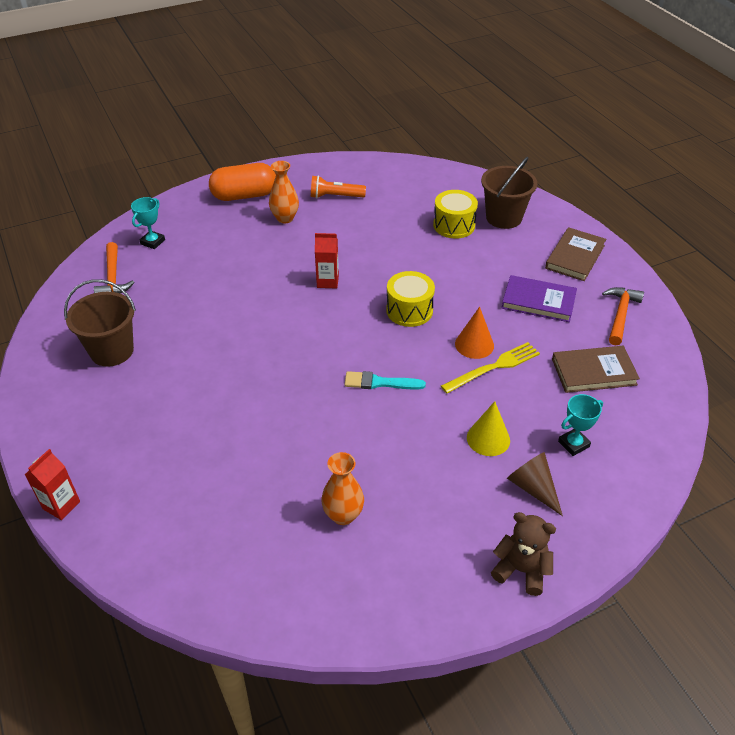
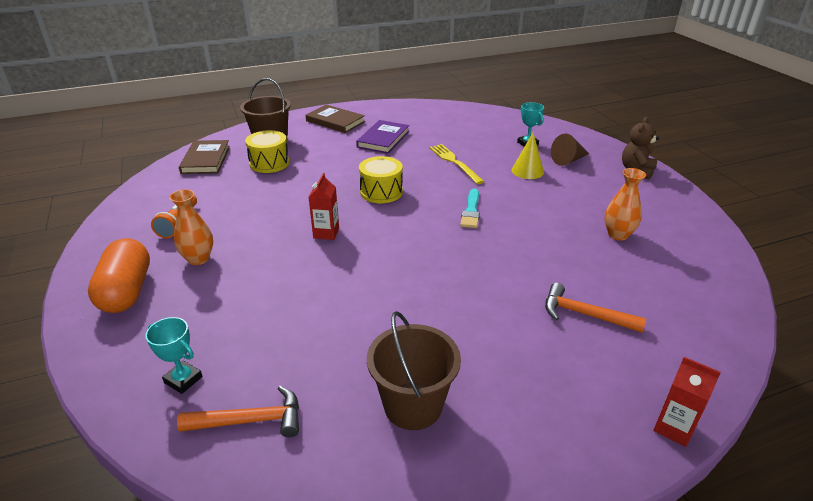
camera: 85 degrees left, 10 degrees down
orange cone [455,307,494,359] -> none
brown book [552,346,640,393] -> brown book moved to [179,140,230,174]
orange hammer [602,287,644,345] -> orange hammer moved to [545,283,646,333]

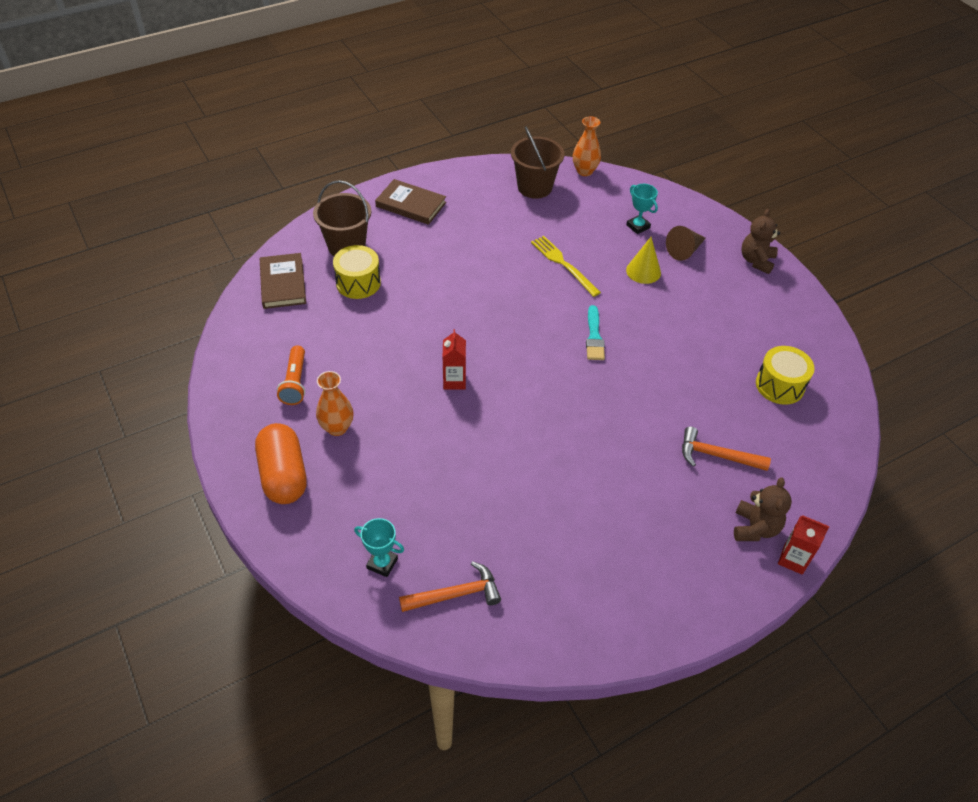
camera: 10 degrees left, 15 degrees up
purple book [356,120,409,154] -> none
yellow drum [359,156,403,203] -> yellow drum moved to [756,346,815,405]
brown bucket [367,311,461,430] -> brown bucket moved to [511,126,565,199]
orange vase [604,168,646,241] -> orange vase moved to [573,116,601,176]
none -> brown teddy bear [734,477,792,541]

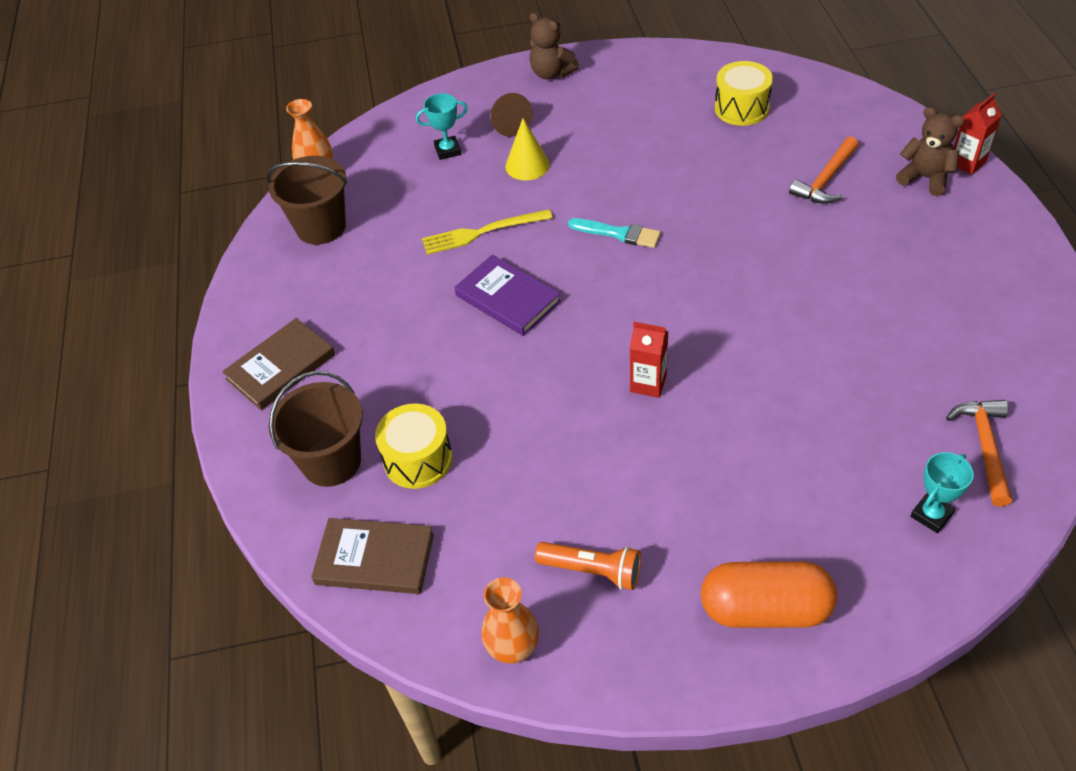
camera: 65 degrees left, 0 degrees up
orange vase [316,371,354,436] -> orange vase moved to [481,577,539,664]
none -> purple book [454,255,561,336]

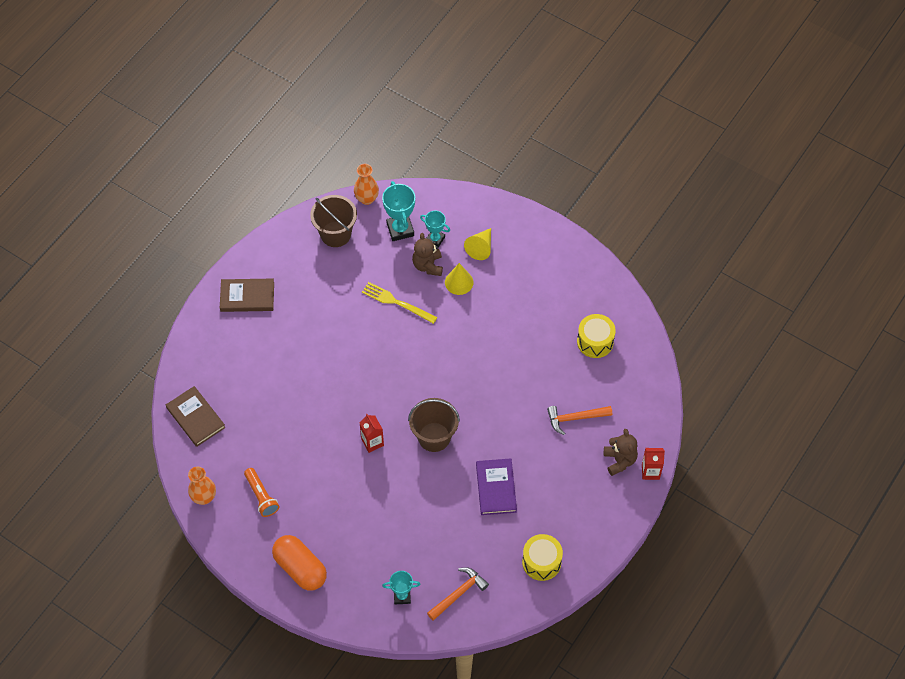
camera: 40 degrees right, 10 degrees up
brown bucket [268,371,363,487] -> brown bucket moved to [408,398,460,452]
yellow drum [375,403,453,489] -> yellow drum moved to [522,534,563,581]
purple book [454,255,561,336] -> purple book moved to [476,458,517,515]
brown cone [491,93,533,137] -> yellow cone [464,228,491,260]
brown teddy bear [530,13,579,79] -> brown teddy bear moved to [412,233,443,276]
turquoise brush [568,218,661,248] -> none
none -> turquoise trophy [382,181,415,241]

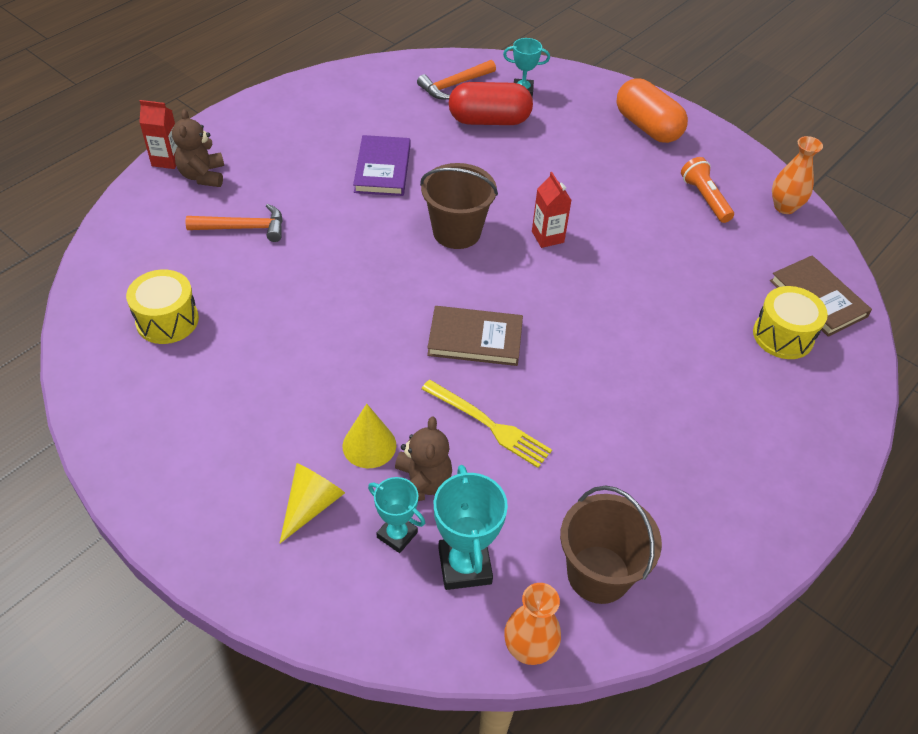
camera: 175 degrees left, 10 degrees down
brown book [220,279,274,312] -> brown book moved to [427,306,523,366]
yellow drum [522,534,563,581] -> yellow drum moved to [753,286,828,359]
none -> red capsule [449,82,533,125]

